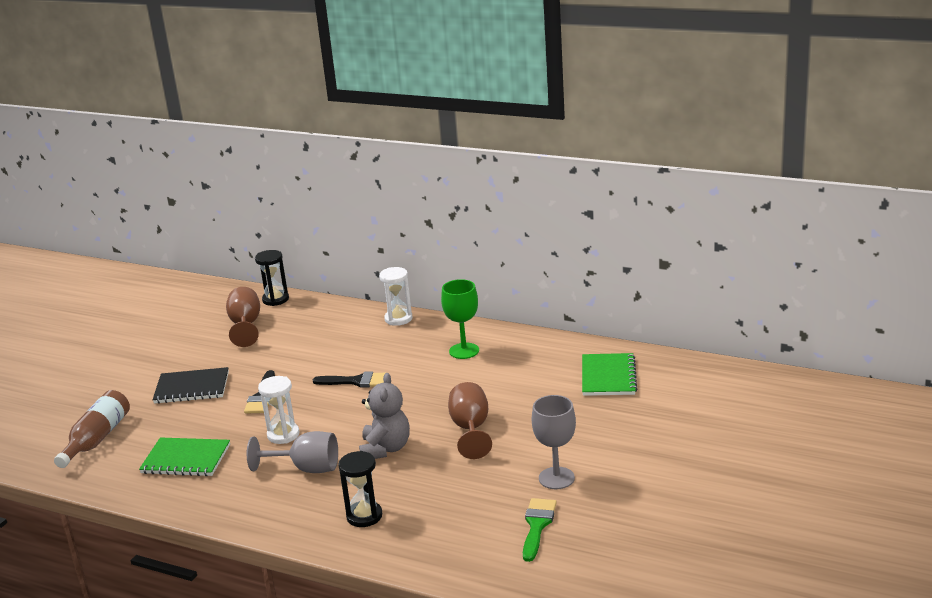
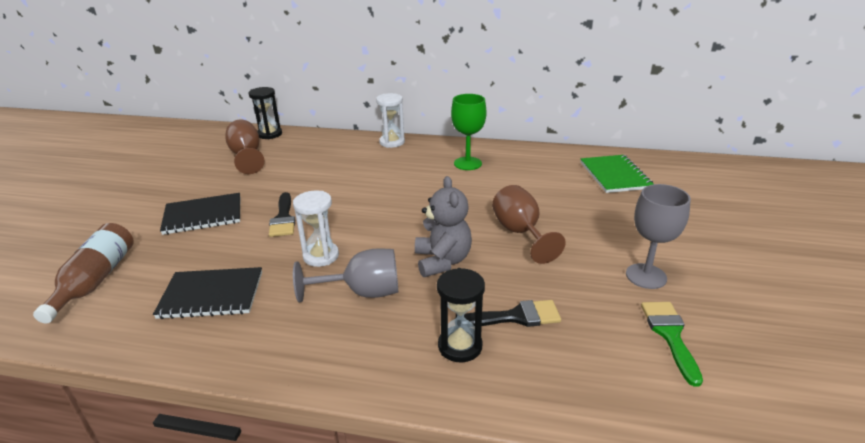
camera: 15 degrees left, 5 degrees up
green notebook [139,437,230,476] -> black notebook [153,267,262,319]
black brush [313,372,385,388] -> black brush moved to [455,300,561,327]

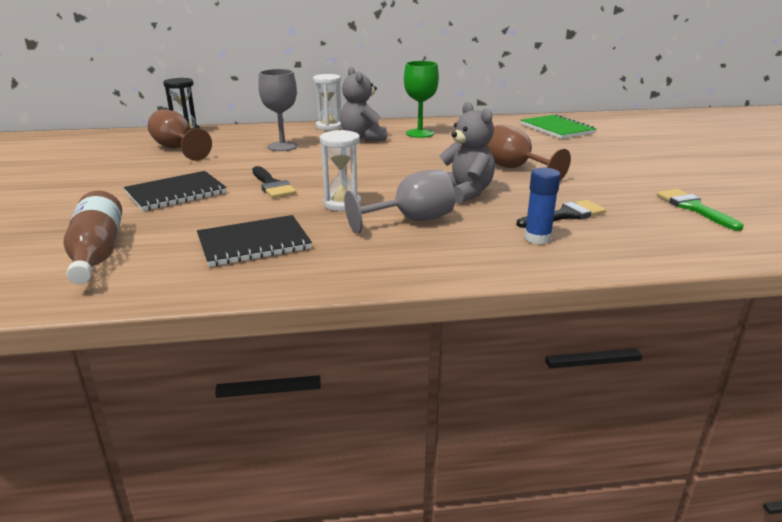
camera: 20 degrees left, 5 degrees down
black hourglass [437,268,485,363] -> blue glue stick [524,167,561,244]
grey goblet [626,184,691,289] -> grey goblet moved to [258,69,298,151]
none -> grey teddy bear [340,67,387,142]

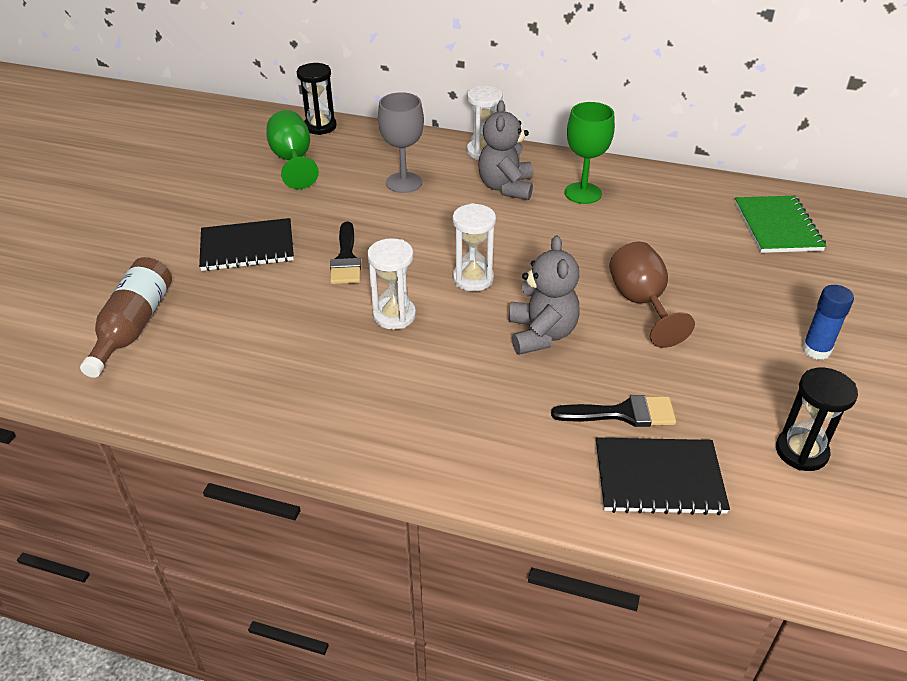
camera: 25 degrees right, 15 degrees up
brown goblet [148,109,212,161] -> green goblet [267,110,319,189]
black notebook [197,215,312,267] -> black notebook moved to [596,437,730,515]
grey goblet [344,170,455,234] -> none
blue glue stick [524,167,561,244] -> blue glue stick moved to [802,285,854,360]
green brush [657,189,744,231] -> black hourglass [776,368,858,471]
none -> white hourglass [452,203,496,291]

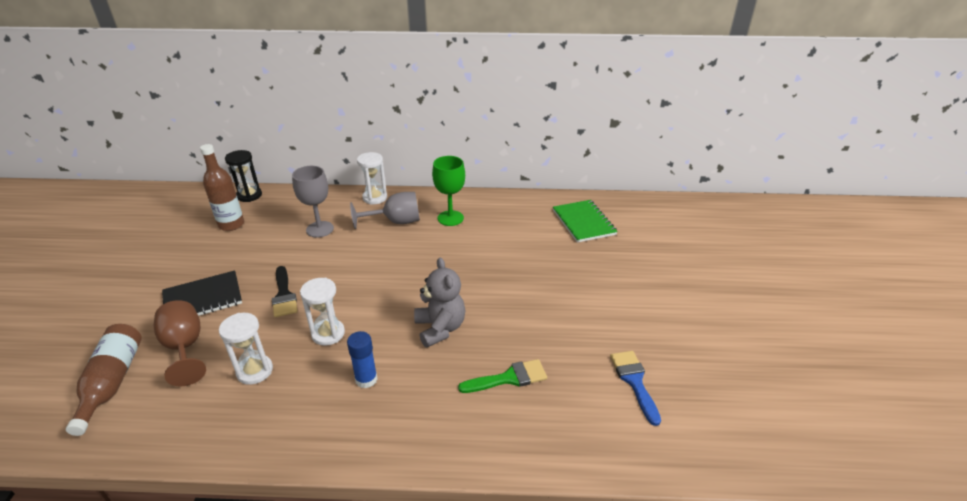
camera: 15 degrees left, 5 degrees down
green goblet [267,110,319,189] -> brown bottle [200,144,244,231]
white hourglass [452,203,496,291] -> white hourglass moved to [219,313,273,385]
grey teddy bear [478,100,533,200] -> grey goblet [350,192,420,229]
black brush [551,395,676,427] -> green brush [458,359,547,393]
black notebook [596,437,730,515] -> none
brown goblet [609,242,695,348] -> brown goblet moved to [154,300,206,386]
black hourglass [776,368,858,471] -> blue brush [610,351,661,426]
blue glue stick [802,285,854,360] -> blue glue stick moved to [347,331,377,389]

